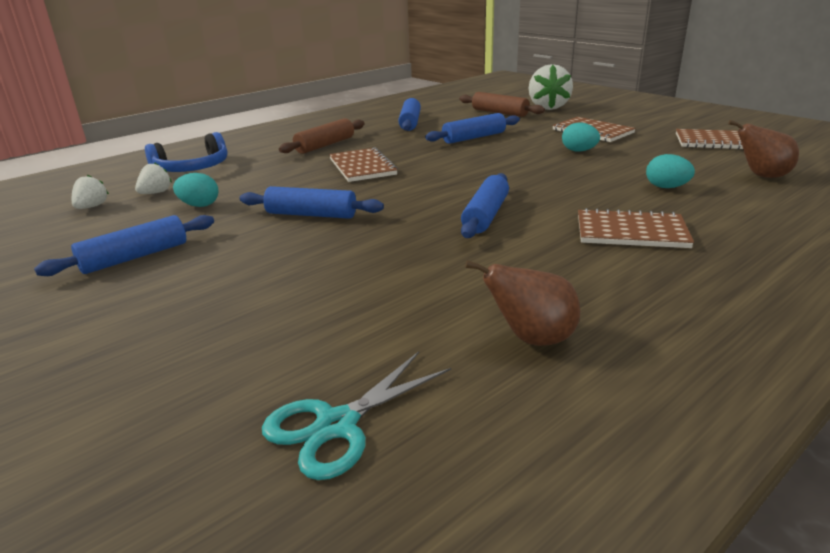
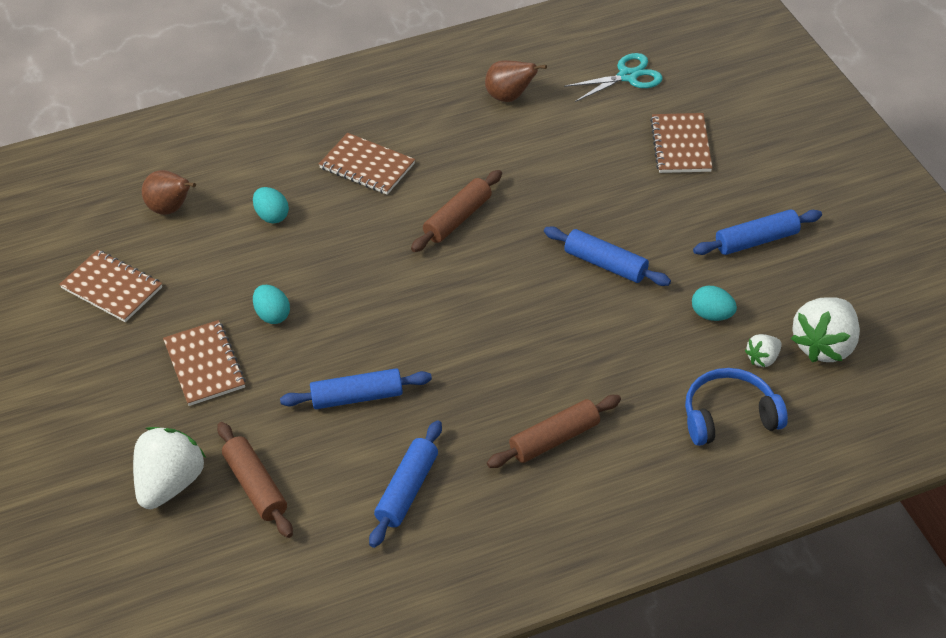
camera: 160 degrees left, 20 degrees up
white strawberry [72,175,109,209] -> white strawberry [791,297,860,362], size x1.99
brown notebook [329,147,398,182] -> brown notebook moved to [650,113,712,173]
blue rolling pin [461,173,509,238] -> brown rolling pin [411,170,502,252]

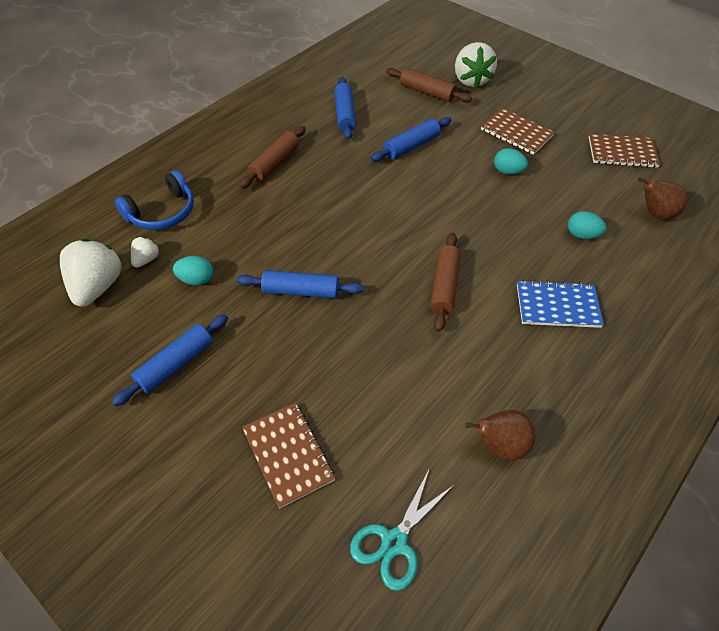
camera: 150 degrees right, 5 degrees up
brown notebook [319,133,415,195] -> blue notebook [517,280,604,328]

